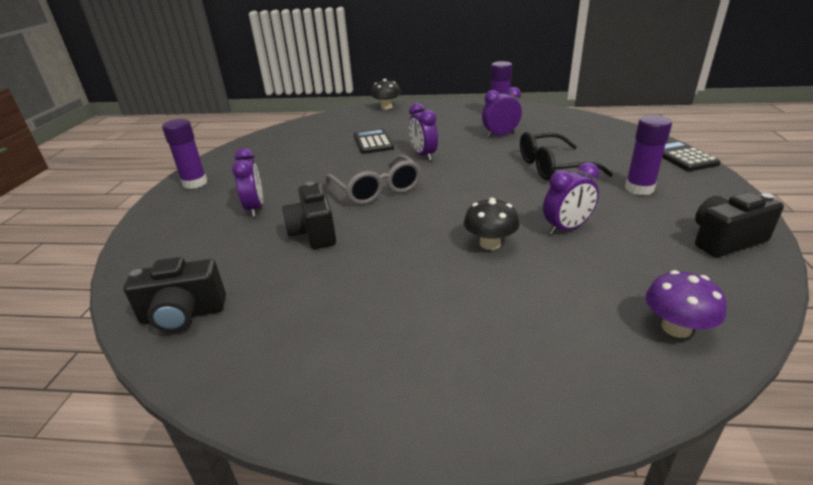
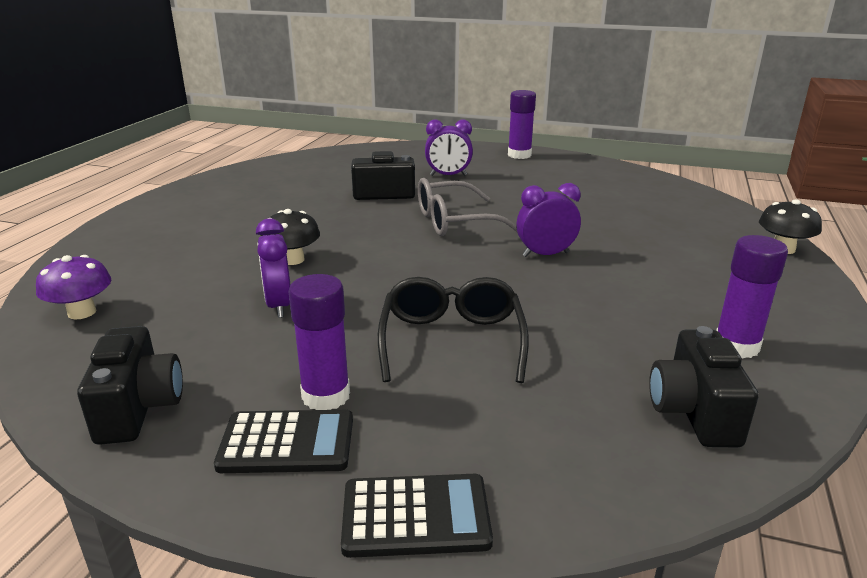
camera: 100 degrees right, 5 degrees down
black camera [124,257,226,332] -> black camera moved to [649,326,759,448]
black calculator [354,129,394,154] -> black calculator moved to [214,410,353,473]
purple clock [482,87,522,137] -> none

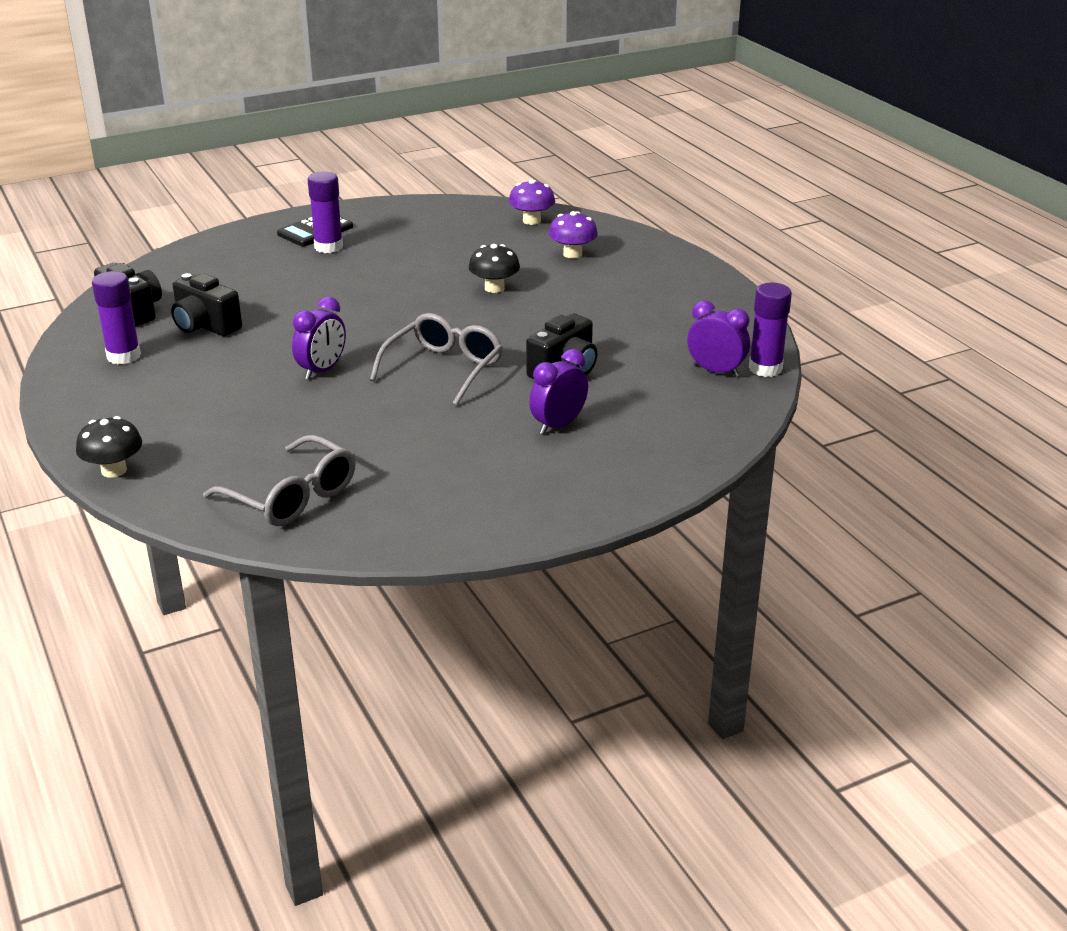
camera: 135 degrees right, 5 degrees up
black camera [77,326,183,445] -> black camera moved to [171,273,242,336]
purple clock [256,218,290,318] -> purple clock moved to [687,300,750,377]
black calculator [341,474,493,558] -> none
black glasses [378,277,529,383] -> none
purple glue stick [508,90,536,159] -> purple glue stick moved to [749,283,792,377]
none -> grey glasses [203,435,356,526]
none -> purple mushroom [549,211,598,258]

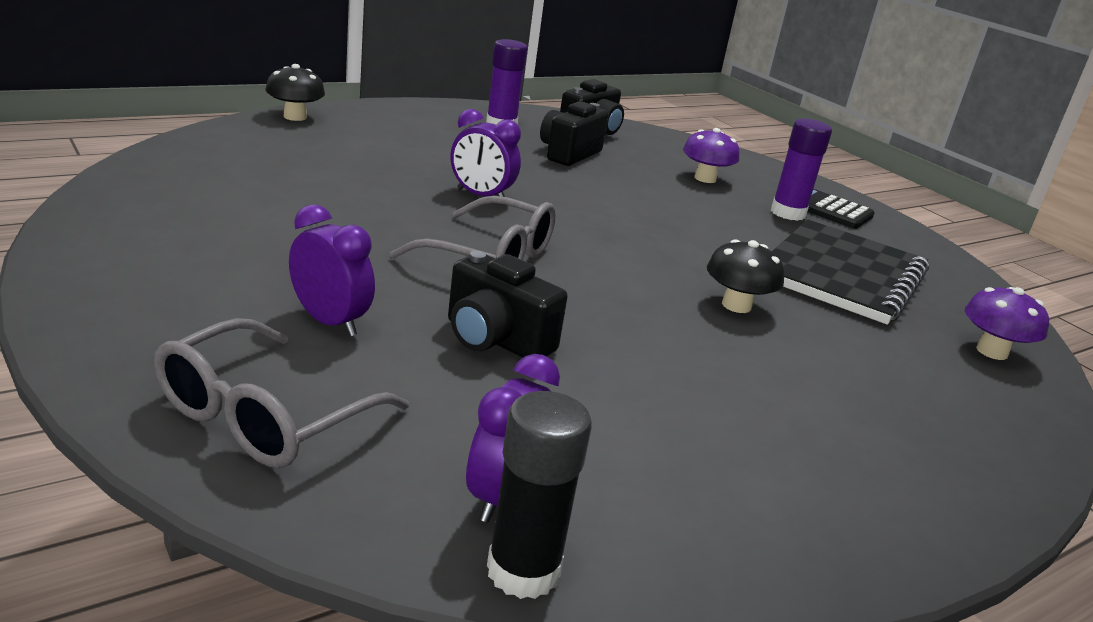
camera: 80 degrees right, 5 degrees down
grey glasses [203,435,356,526] -> grey glasses moved to [154,318,409,468]
purple mushroom [549,211,598,258] -> purple mushroom moved to [683,128,739,183]
purple glue stick [749,283,792,377] -> black glue stick [487,391,592,599]
none -> black notebook [772,219,929,325]

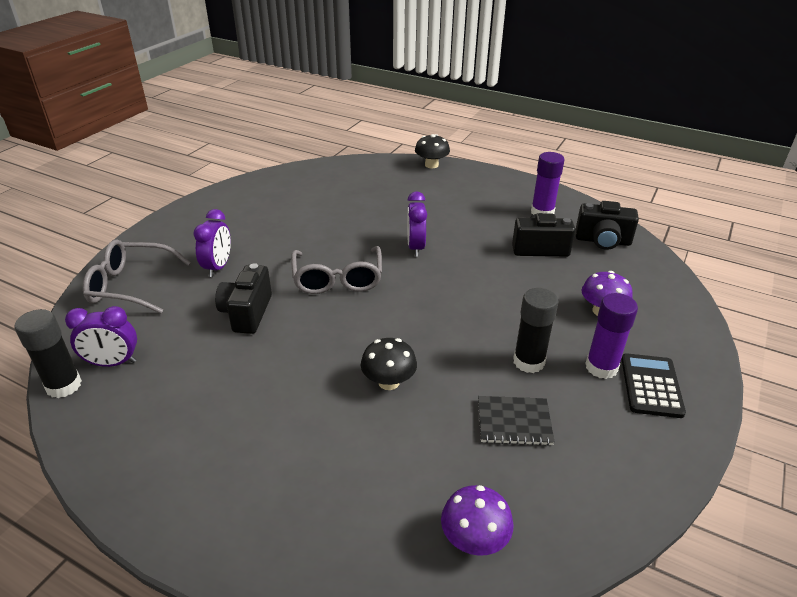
camera: 65 degrees right, 10 degrees up
black notebook [772,219,929,325] -> black notebook [478,396,555,446], size x0.50
none -> black glue stick [513,288,559,373]

